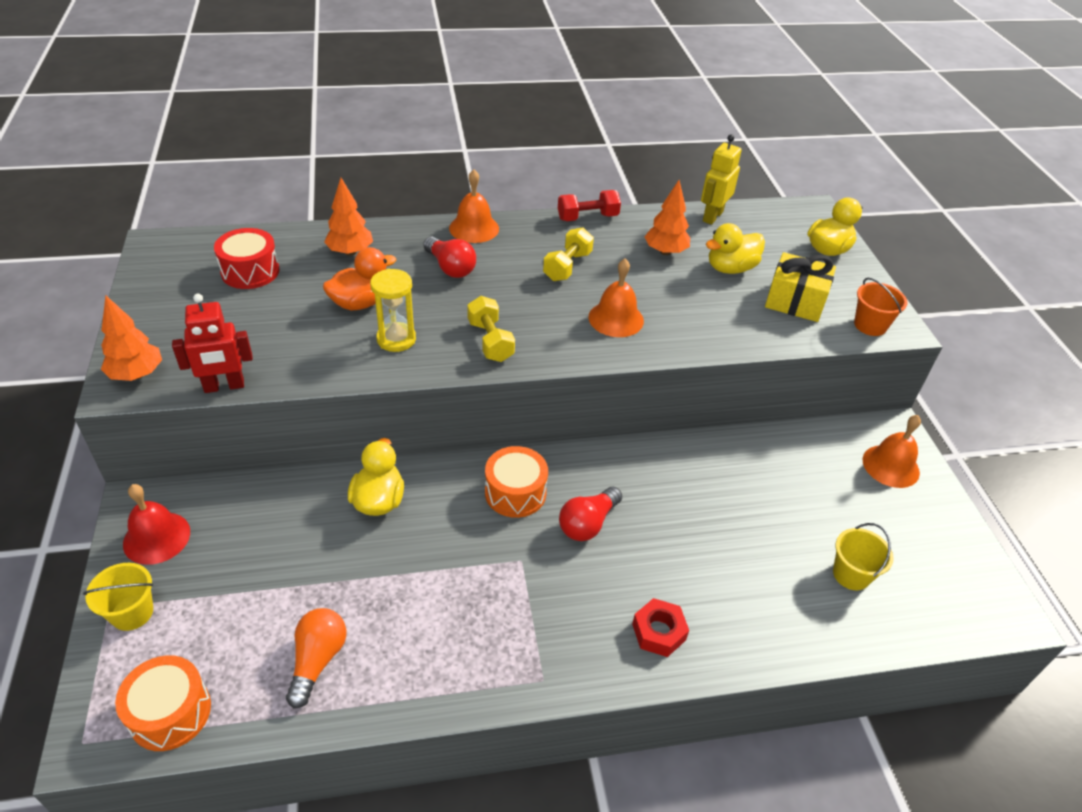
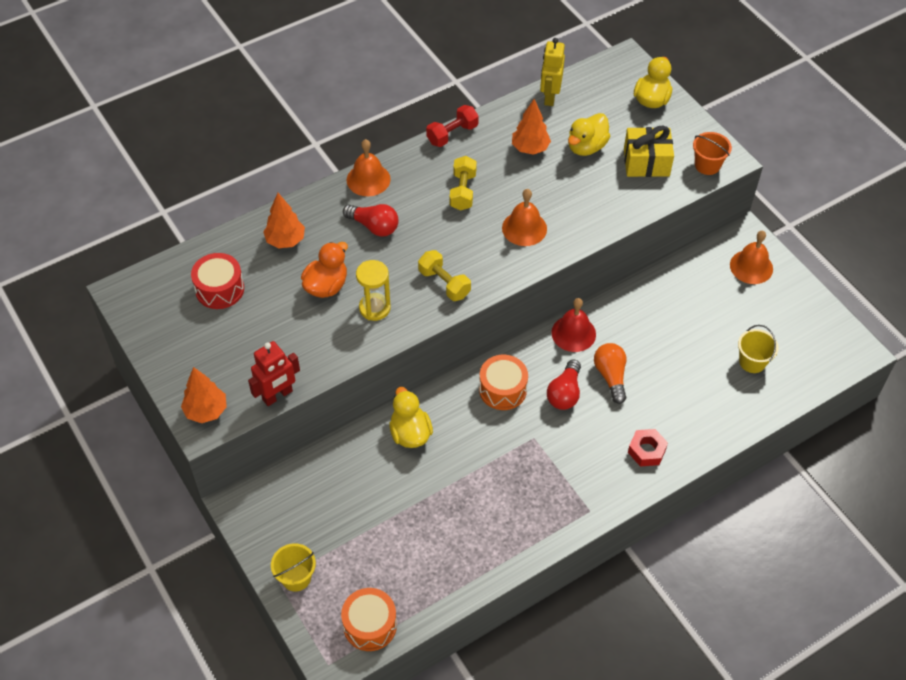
camera: 20 degrees left, 10 degrees up
red bell [123,484,190,565] -> red bell moved to [551,298,596,352]
orange light bulb [286,608,346,708] -> orange light bulb moved to [594,343,626,404]

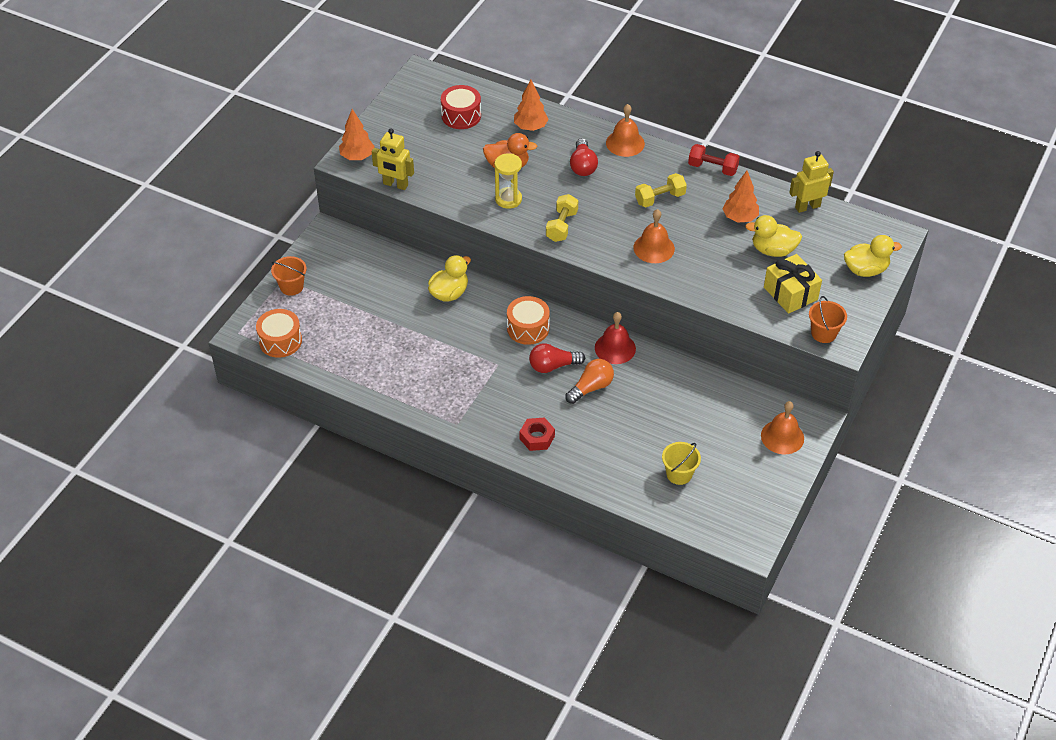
camera: 60 degrees right, 5 degrees down
red robot [248,341,300,406] -> yellow robot [371,128,414,190]
yellow bucket [271,543,316,592] -> orange bucket [271,256,307,296]

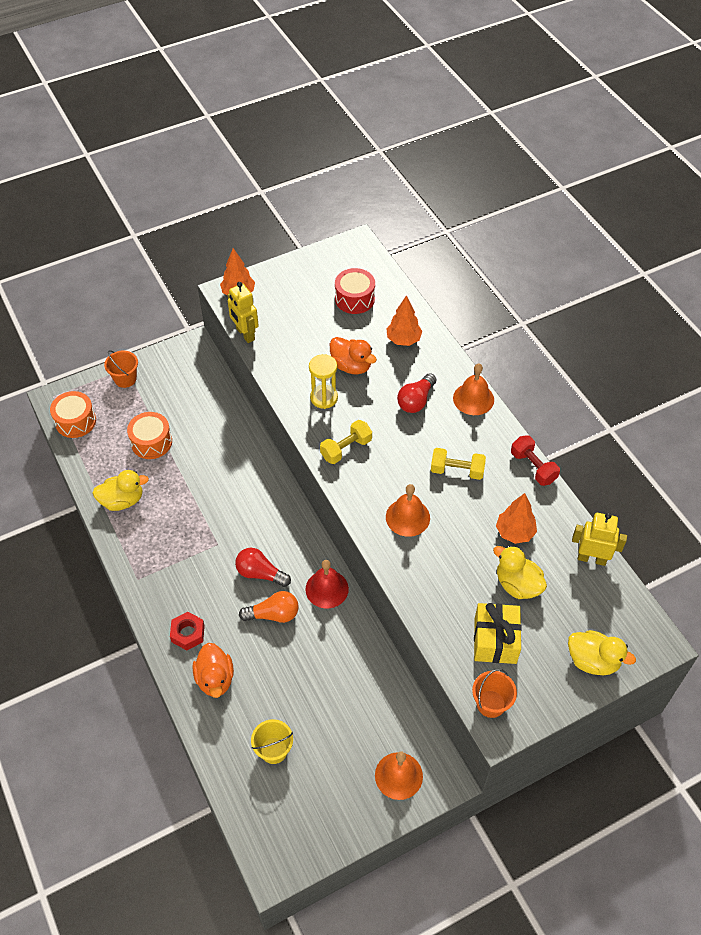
camera: 35 degrees right, 5 degrees up
yellow duck [428,255,471,302] -> yellow duck moved to [92,470,149,511]
orange drum [507,296,550,345] -> orange drum moved to [127,412,172,459]
none -> orange duck [192,643,234,698]

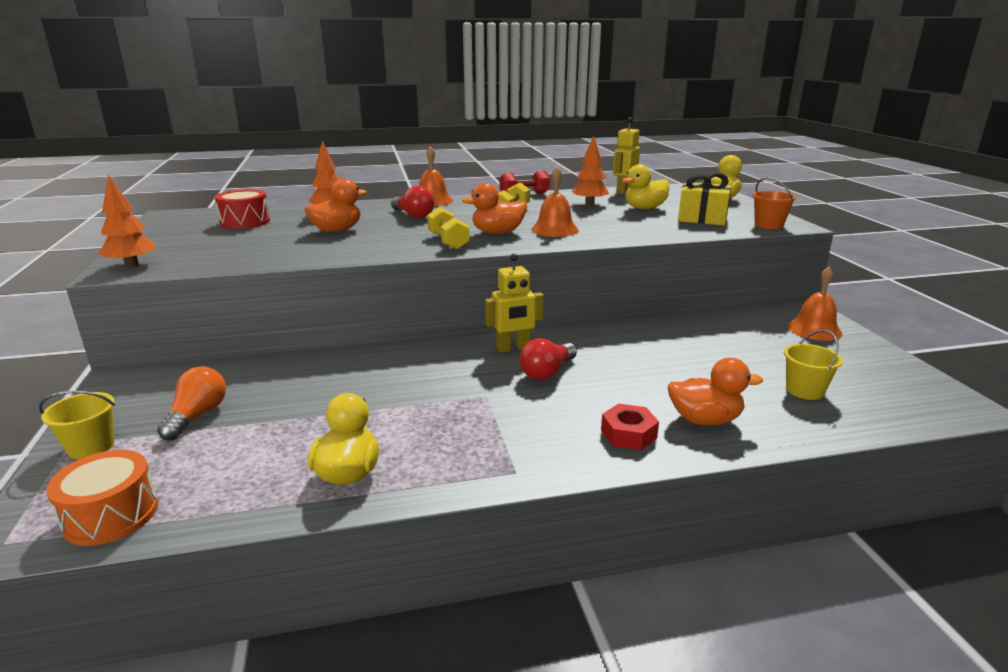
camera: 75 degrees left, 30 degrees down
orange bucket [104,350,138,388] -> yellow bucket [39,391,115,459]
orange drum [127,412,172,459] -> none
yellow robot [228,282,259,343] -> yellow robot moved to [485,254,544,353]
orange light bulb [239,591,299,623] -> orange light bulb moved to [157,366,226,441]
red bell [305,560,349,609] -> none
yellow hourglass [309,354,338,409] -> none
none -> orange duck [462,183,527,234]

